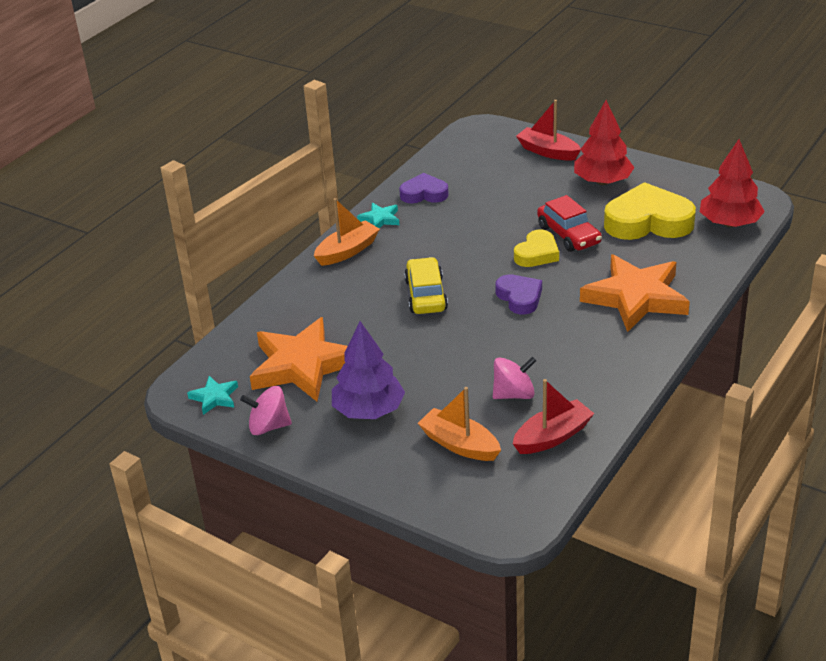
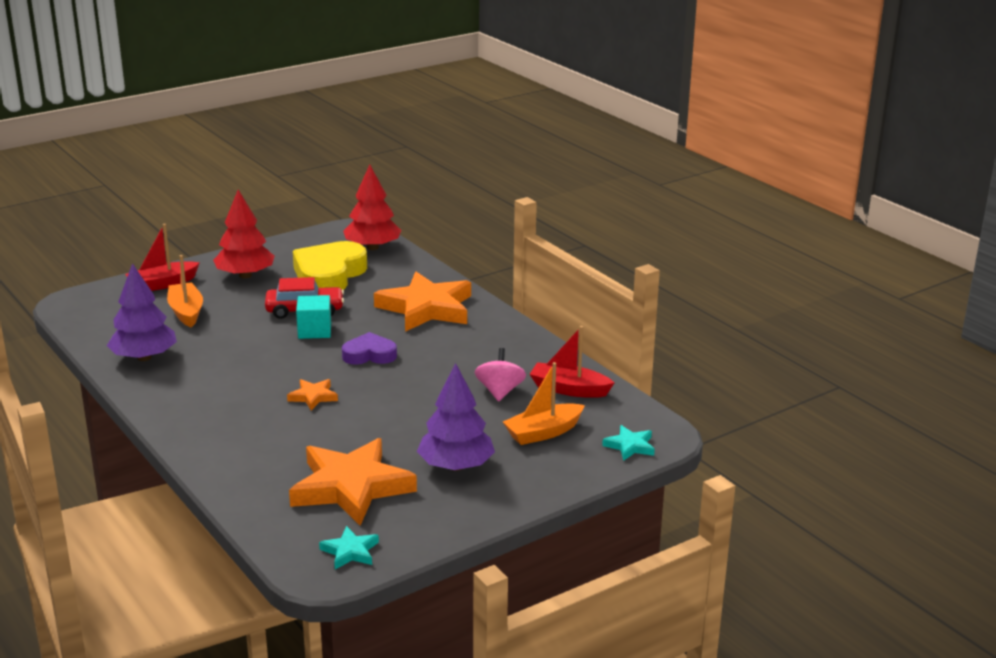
camera: 70 degrees left, 10 degrees down
pink spinning top [240,386,292,435] -> none
orange boat [314,198,380,266] -> orange boat moved to [167,255,203,328]
turquoise star [357,203,399,228] -> turquoise star moved to [602,425,655,461]
purple heart [399,173,449,203] -> purple tree [107,263,177,361]
yellow car [404,257,448,314] -> orange star [287,379,338,410]
red boat [513,379,594,454] -> red boat turned 60 degrees counterclockwise [530,326,614,398]
yellow heart [514,229,559,267] -> turquoise cube [296,295,331,339]

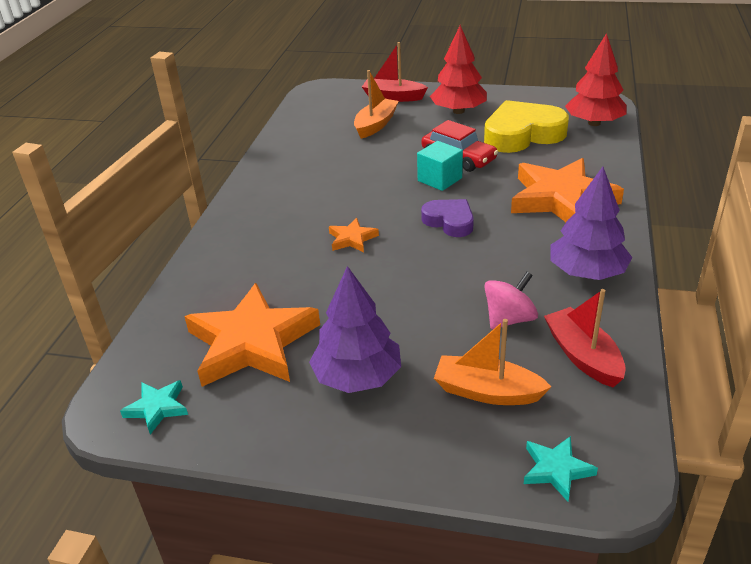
camera: 50 degrees right, 10 degrees up
purple tree [107,263,177,361] -> purple tree moved to [550,167,632,280]

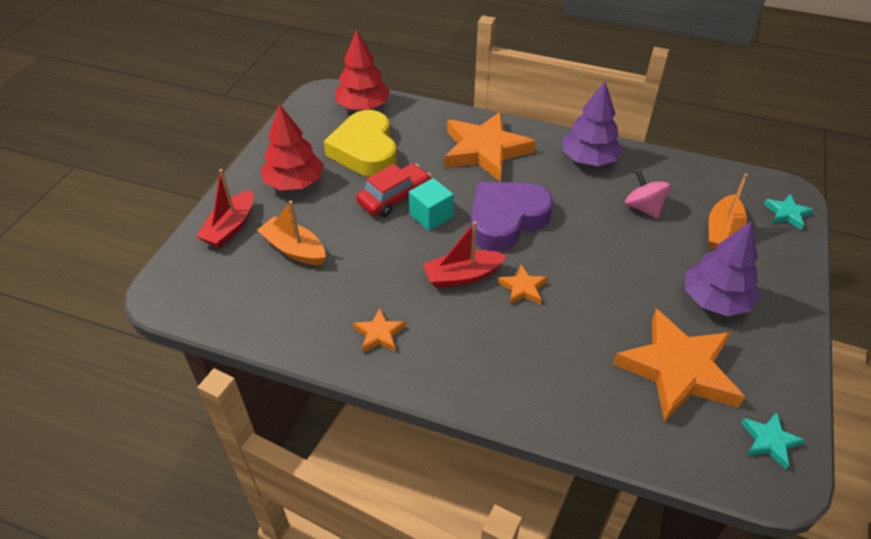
camera: 85 degrees left, 10 degrees up
purple heart [421,199,474,237] -> purple heart [471,182,553,251], size x1.76
red boat [544,289,626,387] -> red boat moved to [423,221,507,288]
none -> orange star [353,308,406,352]

